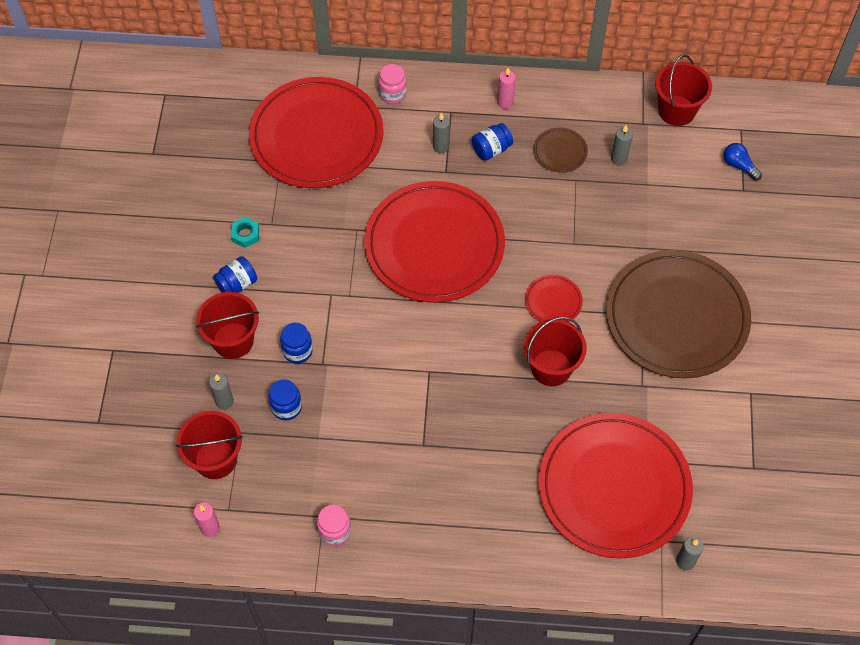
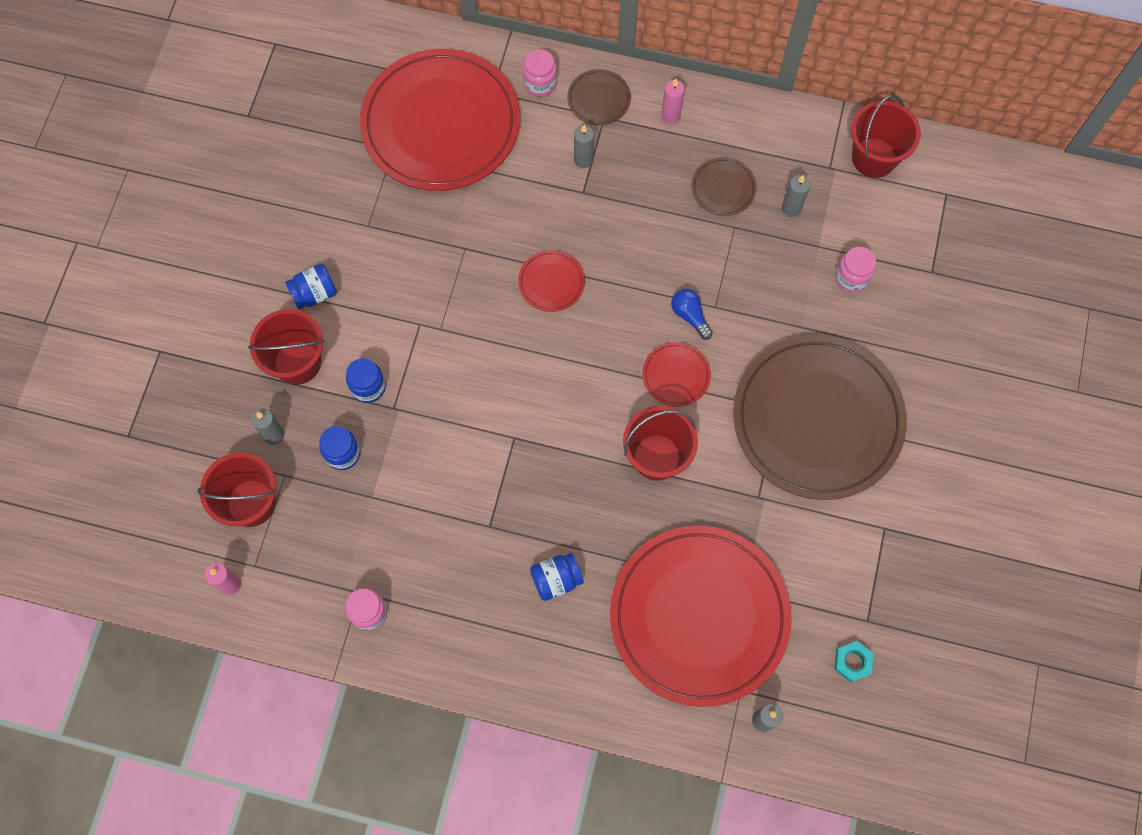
camera: 10 degrees right, 10 degrees up
turquoise nut [231,217,259,248] -> turquoise nut moved to [834,641,874,683]
red plate [364,181,505,303] -> red plate [518,250,585,312], size x0.40
blue jar [472,123,513,161] -> blue jar moved to [530,553,584,601]
blue light bulb [723,143,762,181] -> blue light bulb moved to [671,289,713,340]
none -> brown plate [567,69,631,125]
none -> pink jar [835,247,876,293]

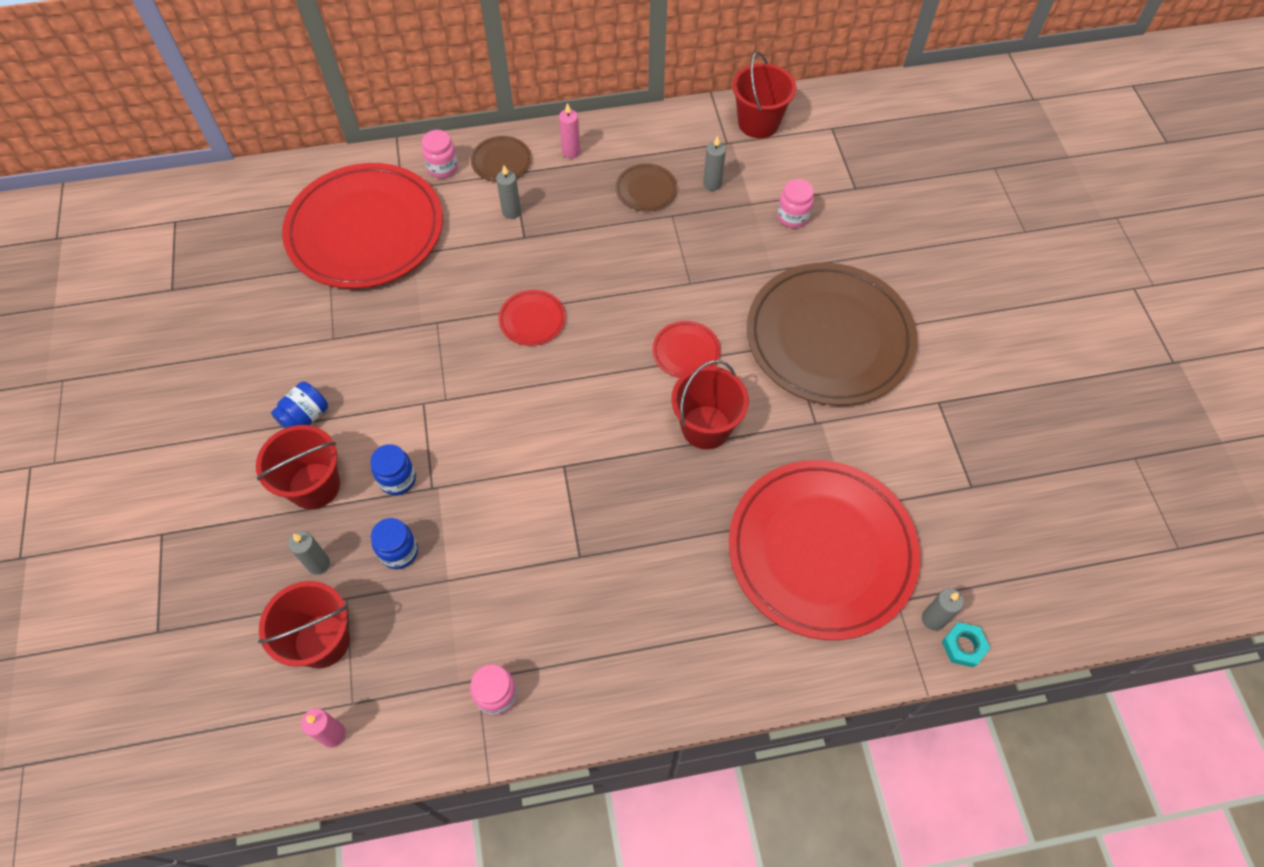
camera: 25 degrees left, 10 degrees down
blue jar [530,553,584,601] -> none
blue light bulb [671,289,713,340] -> none
turquoise nut [834,641,874,683] -> turquoise nut moved to [942,622,990,668]

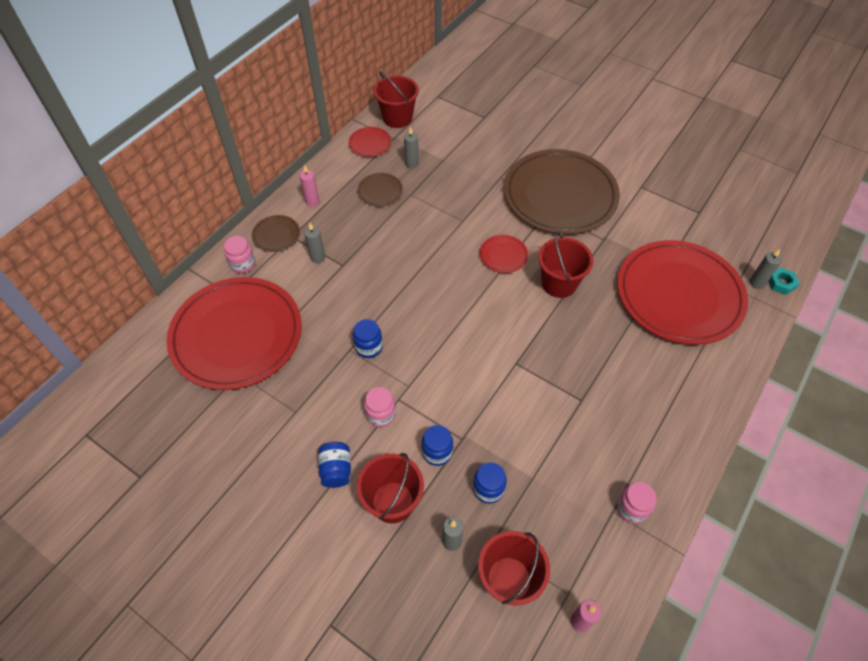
camera: 45 degrees left, 5 degrees down
red plate [498,290,565,346] -> red plate moved to [348,127,392,157]
pink jar [777,179,814,228] -> pink jar moved to [364,387,396,427]
none -> blue jar [353,319,383,358]

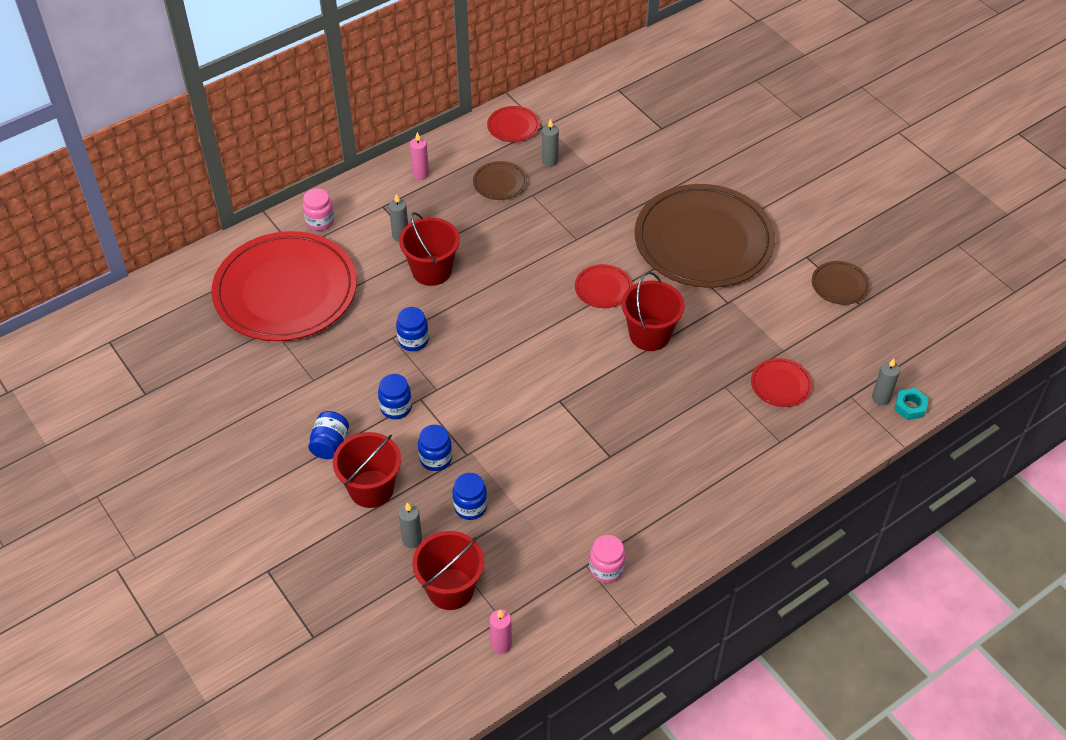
camera: 20 degrees right, 5 degrees down
brown plate [251,215,300,252] -> brown plate moved to [812,261,870,305]
pink jar [364,387,396,427] -> blue jar [378,374,412,419]
red bucket [373,71,419,128] -> red bucket moved to [399,212,460,286]
red plate [617,240,748,345] -> red plate [751,358,812,407], size x0.40

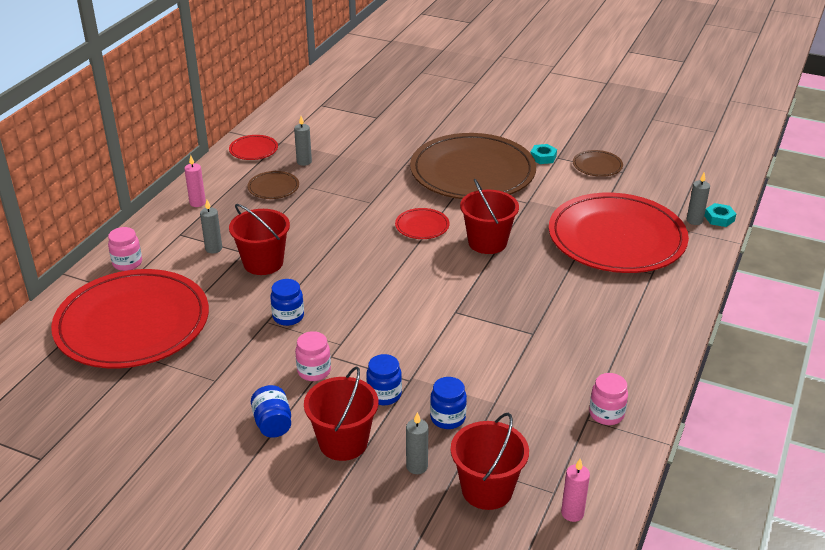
camera: 30 degrees left, 15 degrees down
blue jar [378,374,412,419] -> pink jar [295,331,331,381]
red plate [751,358,812,407] -> red plate [549,193,689,273], size x2.49
none -> turquoise nut [531,144,557,164]

